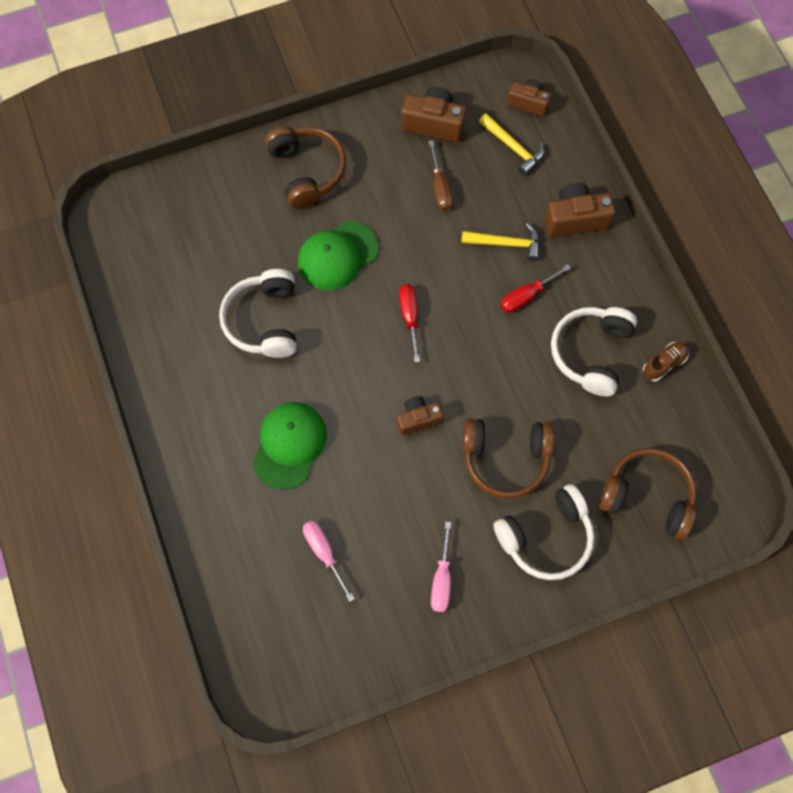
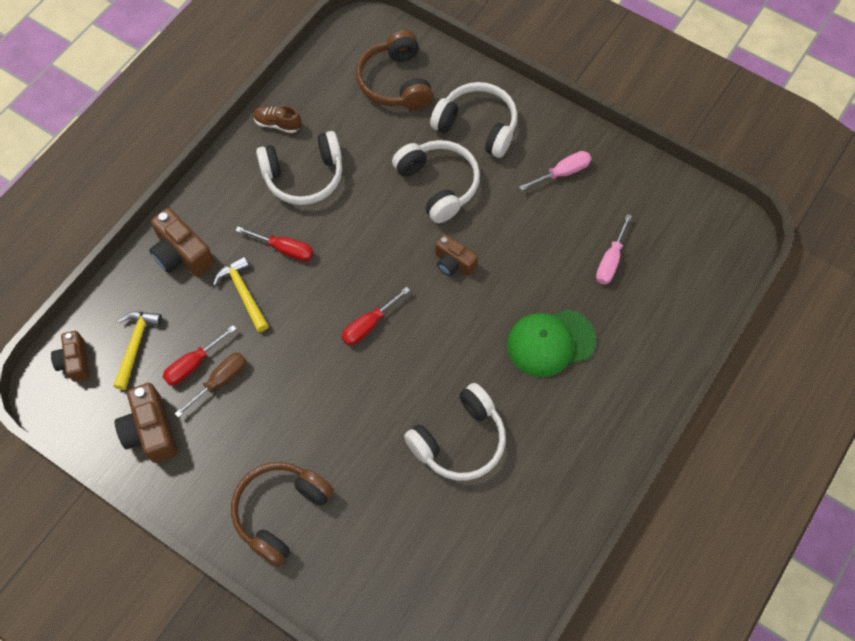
camera: 125 degrees left, 5 degrees down
green cap [298,221,378,290] -> none
brown headphones [462,419,554,499] -> white headphones [392,140,480,223]
none -> red screwdriver [163,325,236,385]

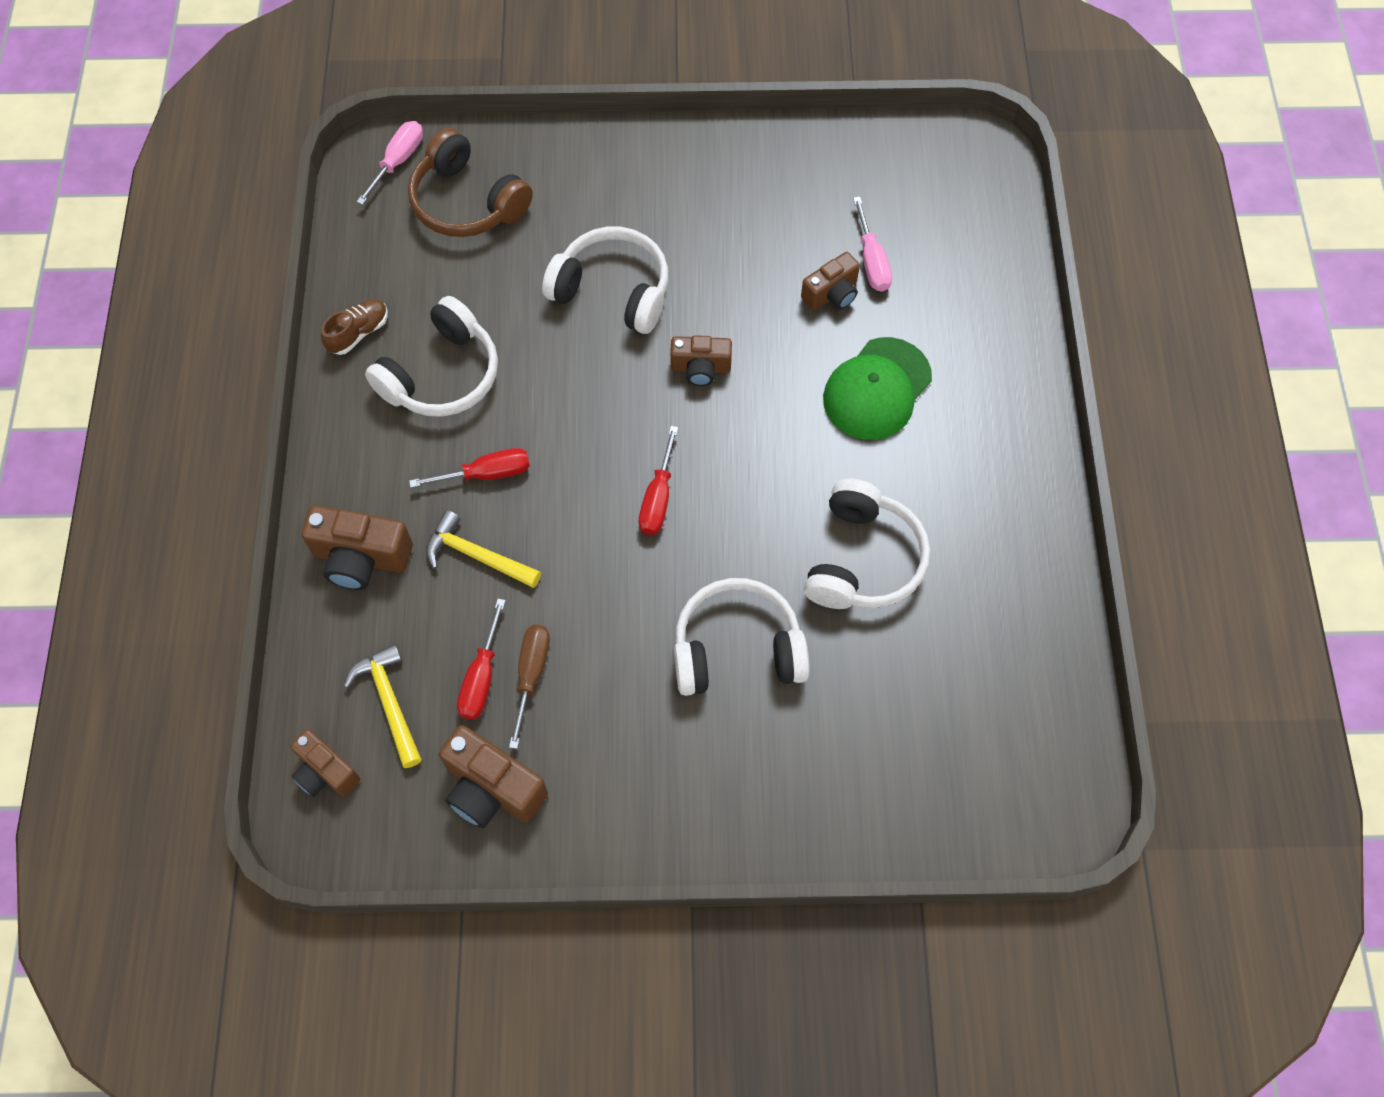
camera: 35 degrees left, 0 degrees up
brown headphones [231,462,334,567] -> none
brown shoe [253,106,302,133] -> brown shoe turned 150 degrees clockwise [321,299,388,355]
white headphones [430,82,517,158] -> white headphones moved to [674,578,810,696]
pink screwdriver [519,151,591,191] -> pink screwdriver moved to [357,121,423,205]
none -> brown camera [801,252,860,310]

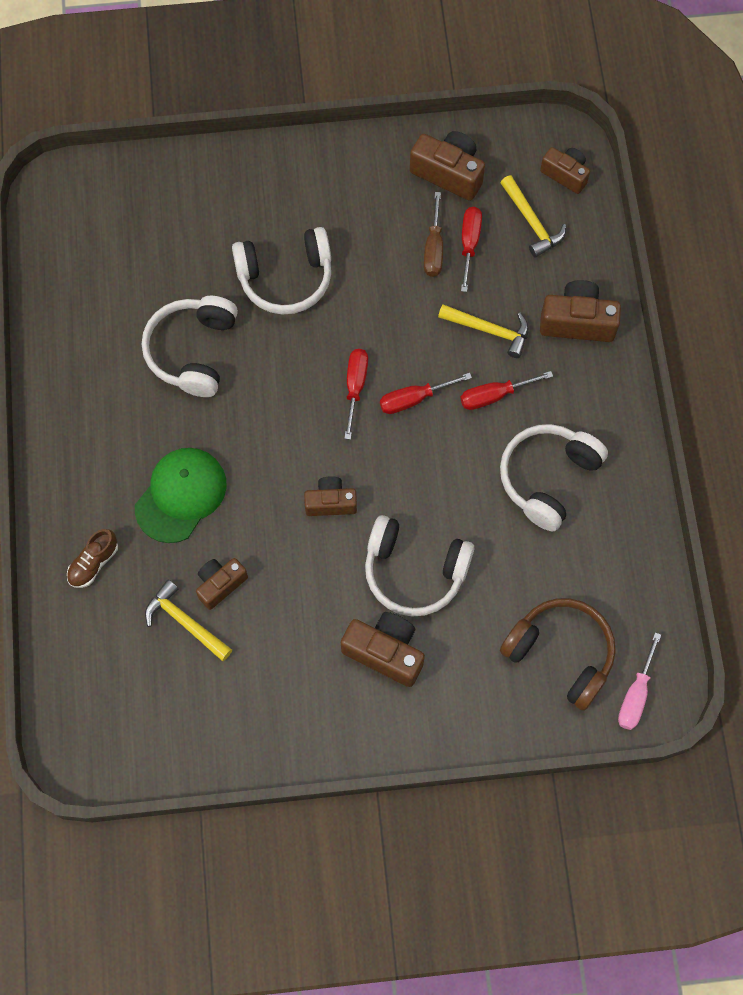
camera: 175 degrees right, 5 degrees up
brown shoe [321,299,388,355] -> brown shoe moved to [67,529,118,588]
pink screwdriver [853,196,892,292] -> yellow hammer [145,580,232,661]
none -> brown camera [341,612,425,687]
none -> red screwdriver [380,373,472,414]

